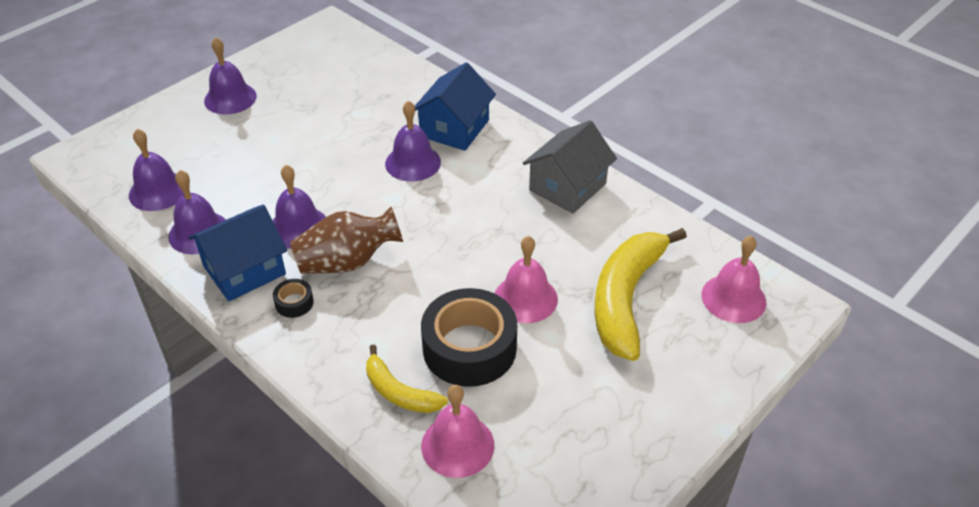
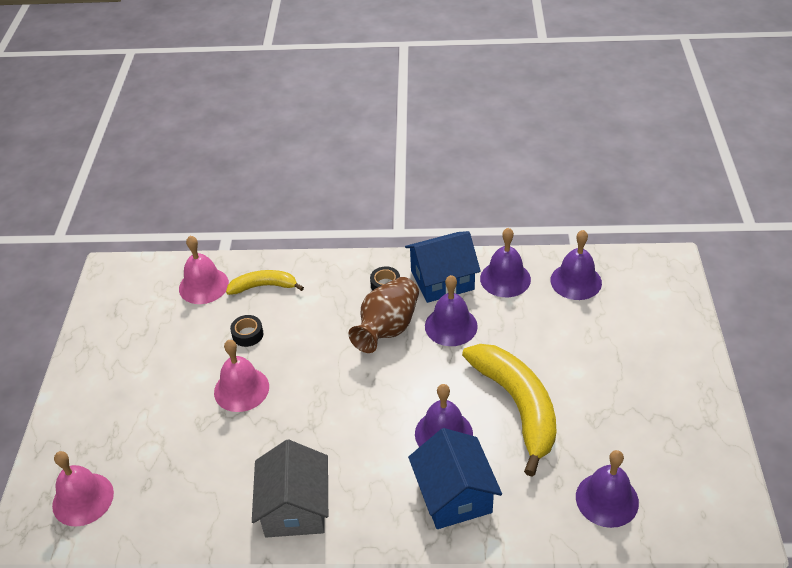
camera: 140 degrees right, 0 degrees up
blue house [188,204,287,301] -> blue house turned 60 degrees clockwise [405,231,481,303]
purple bell [204,37,257,114] -> purple bell moved to [576,450,639,528]
black tape [421,288,517,387] -> black tape [230,315,263,347], size x0.42
yellow banana [595,228,687,361] -> yellow banana moved to [462,344,557,477]

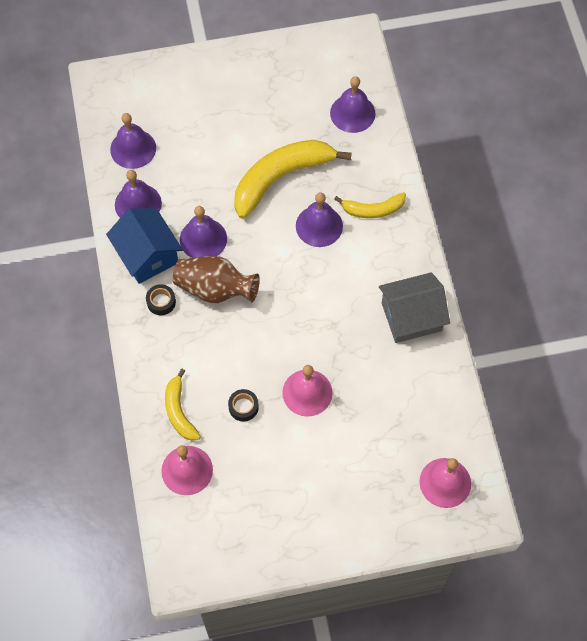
camera: 105 degrees left, 20 degrees up
blue house [408,428,502,529] -> yellow banana [334,192,406,218]

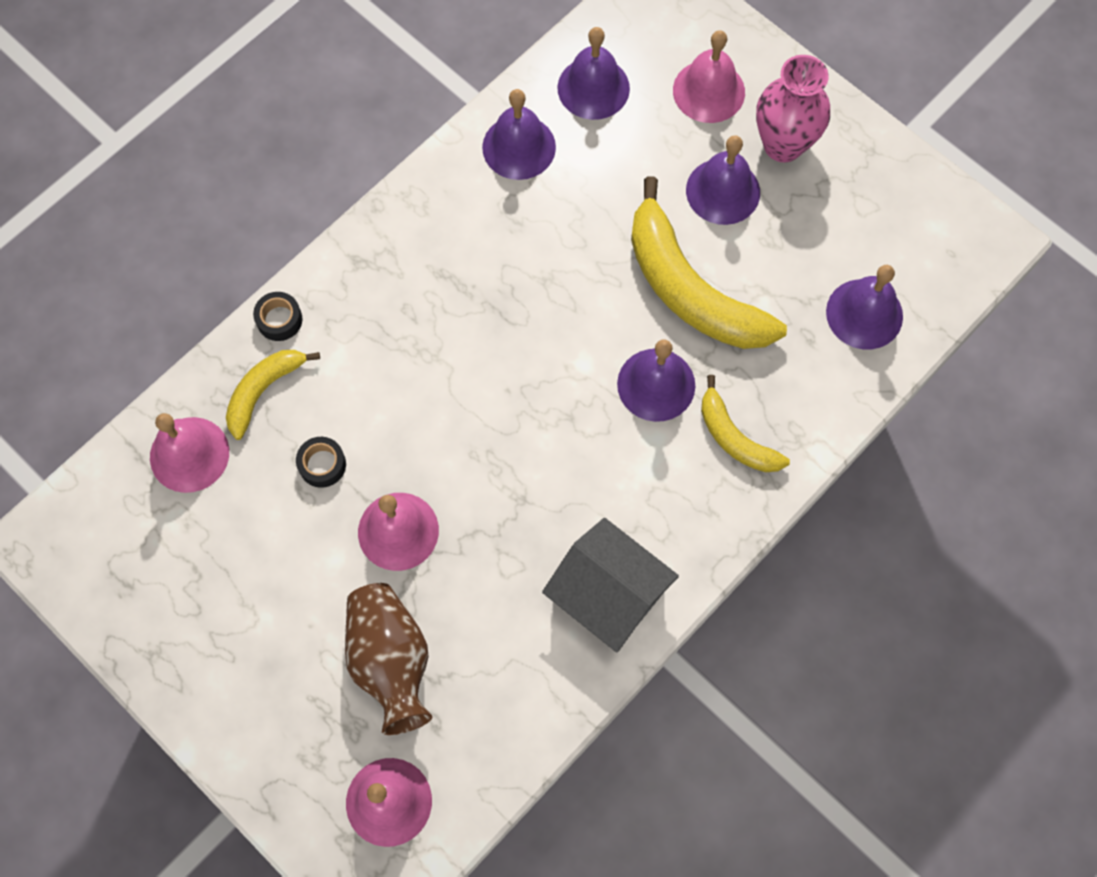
camera: 55 degrees right, 5 degrees up
blue house [106,208,183,284] -> none
black tape [146,284,176,315] -> black tape moved to [253,292,302,341]
brown vase [173,256,260,303] -> brown vase moved to [345,583,432,735]
purple bell [180,206,227,258] -> purple bell moved to [686,135,760,225]
yellow banana [234,140,352,219] -> yellow banana turned 150 degrees counterclockwise [631,176,787,349]
none -> pink bell [673,30,745,123]
none -> pink vase [756,55,830,162]

